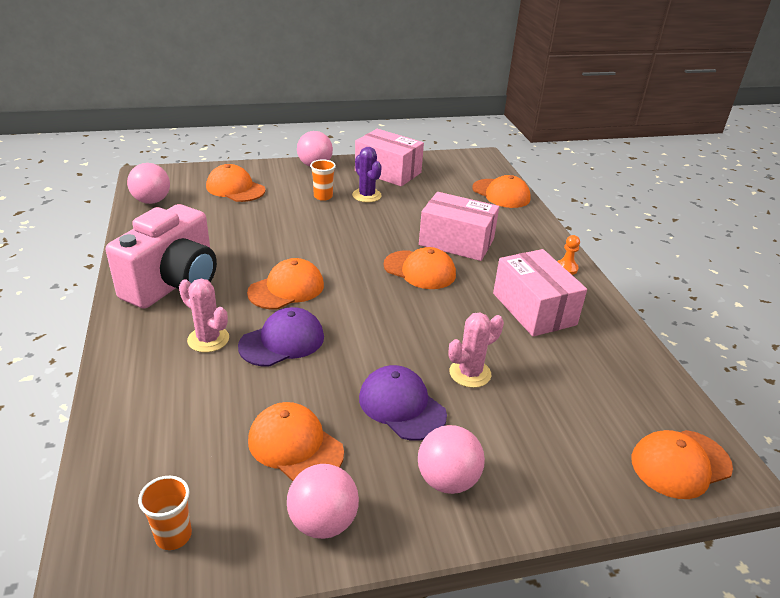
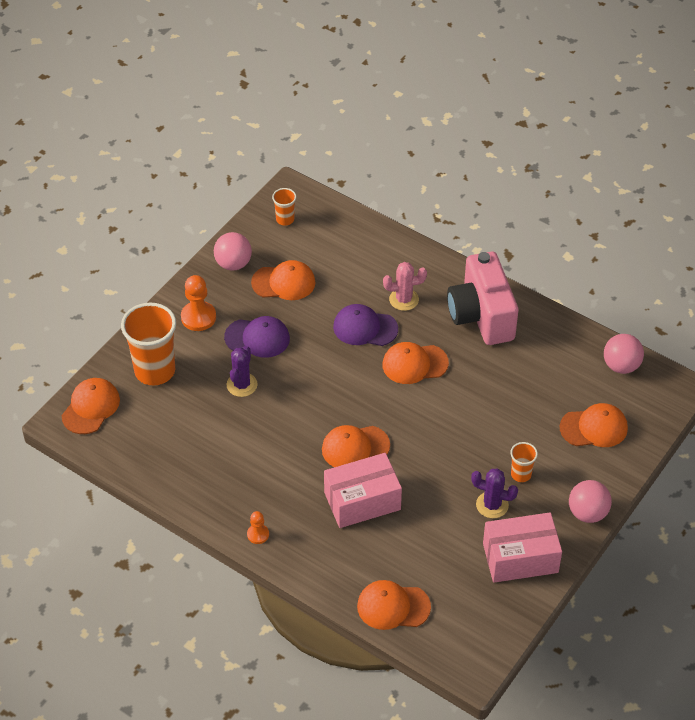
camera: 140 degrees right, 15 degrees up
purple cap [238,307,324,367] -> purple cap turned 90 degrees clockwise [333,304,398,346]
orange cap [247,258,324,309] -> orange cap turned 75 degrees clockwise [382,342,449,384]
pink ball [418,425,485,494] -> orange pawn [181,275,216,331]
pink cactus [449,313,504,388] -> purple cactus [226,346,258,397]
pink box [493,249,587,337] -> none
none -> orange cup [121,303,176,385]

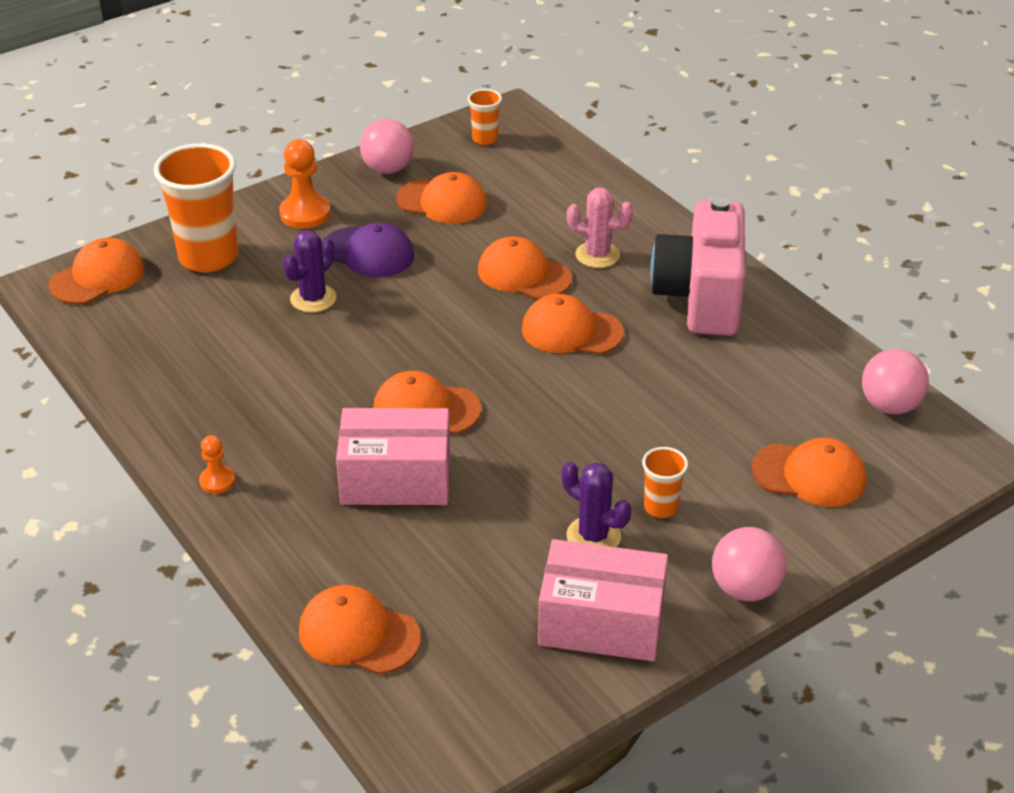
camera: 20 degrees right, 10 degrees down
purple cap [333,304,398,346] -> orange cap [478,236,572,300]

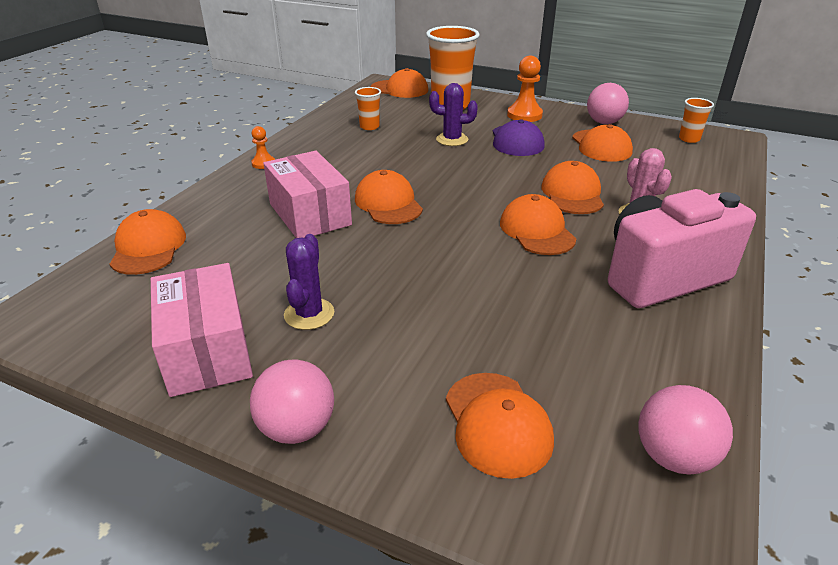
camera: 60 degrees right, 5 degrees down
orange cup [642,447,688,518] -> orange cup moved to [355,87,381,130]

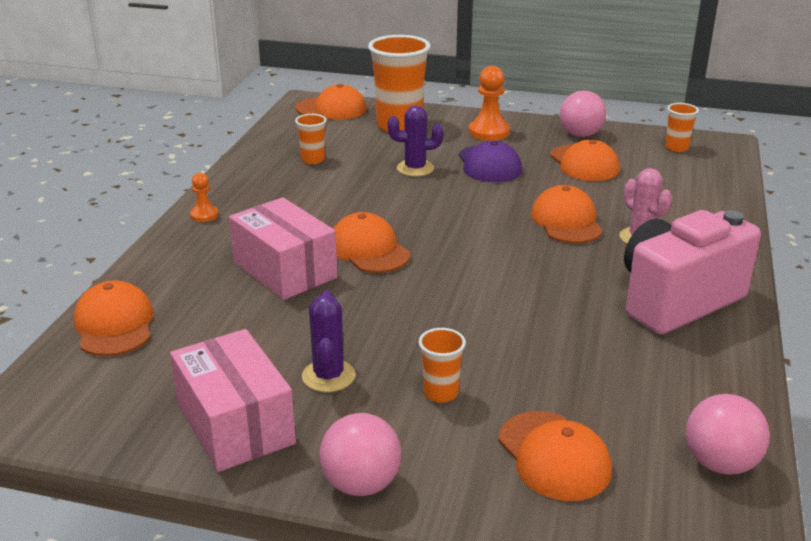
camera: 10 degrees left, 5 degrees down
orange cap [500,194,576,255] -> none
none -> orange cup [419,328,466,403]

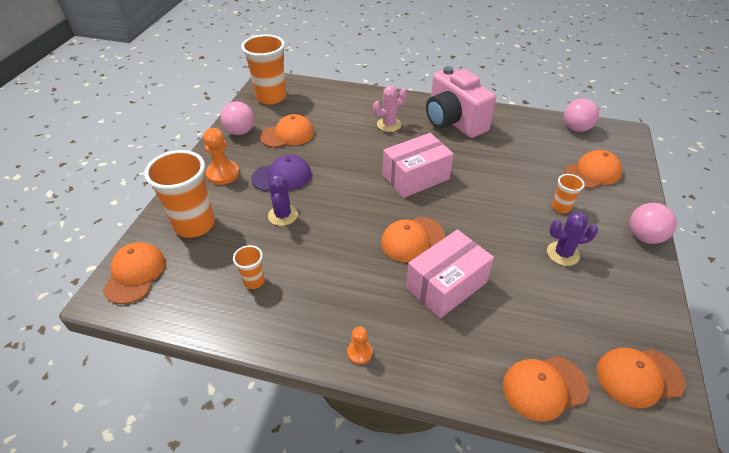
camera: 90 degrees left, 15 degrees up
pink box [170,329,296,472] -> pink box moved to [382,133,454,198]
orange cap [531,185,603,243] -> orange cap moved to [597,348,685,408]
orange cup [665,103,699,152] -> orange cup [241,34,286,105], size x2.09

